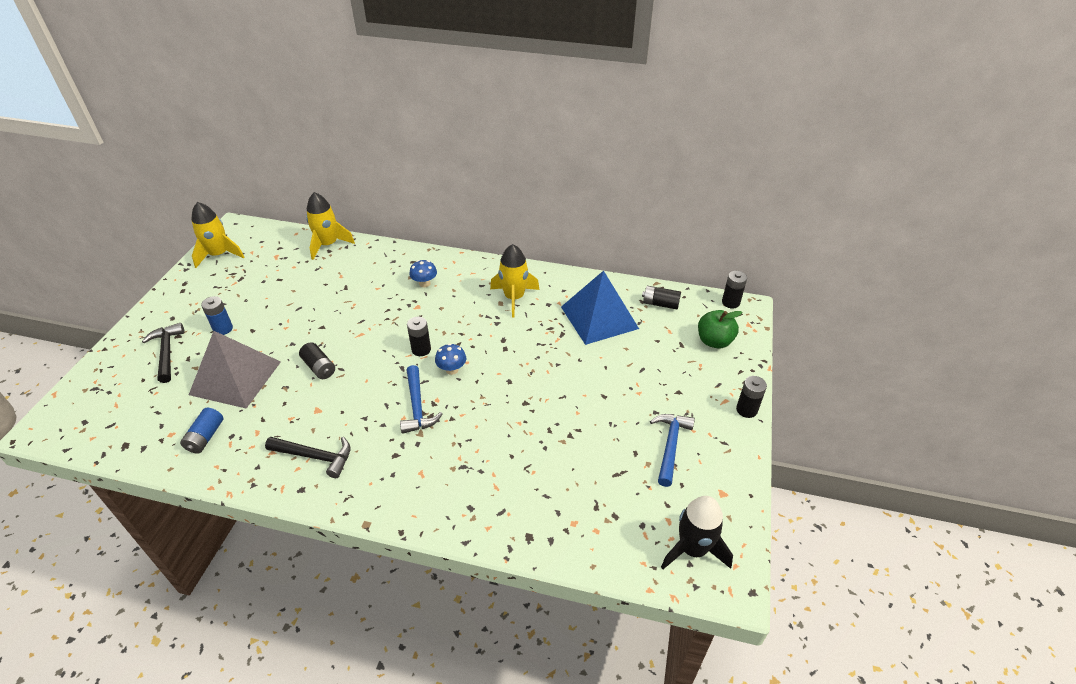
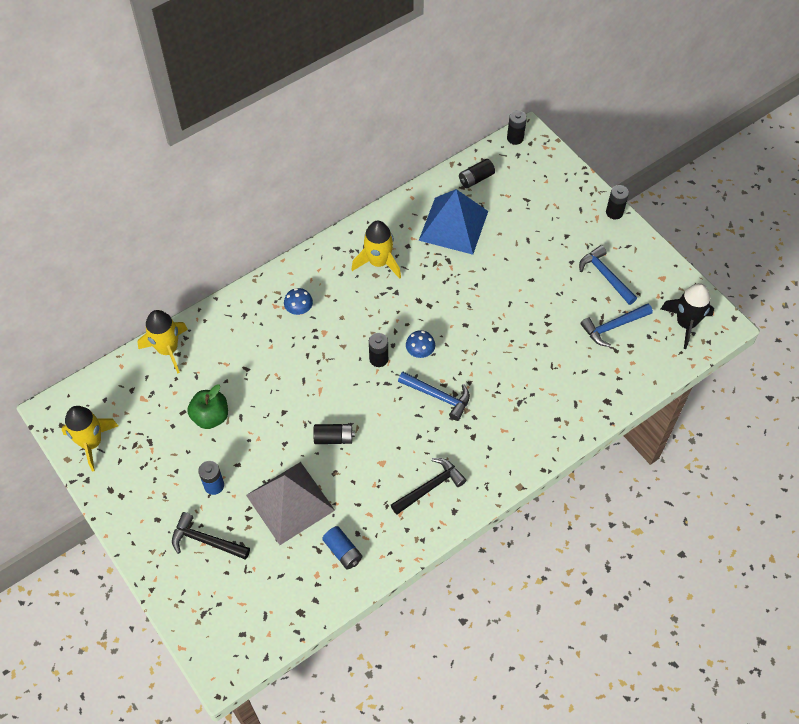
camera: 50 degrees left, 15 degrees up
green apple [698,310,743,349] -> green apple moved to [187,384,228,429]
none -> blue hammer [581,303,653,347]

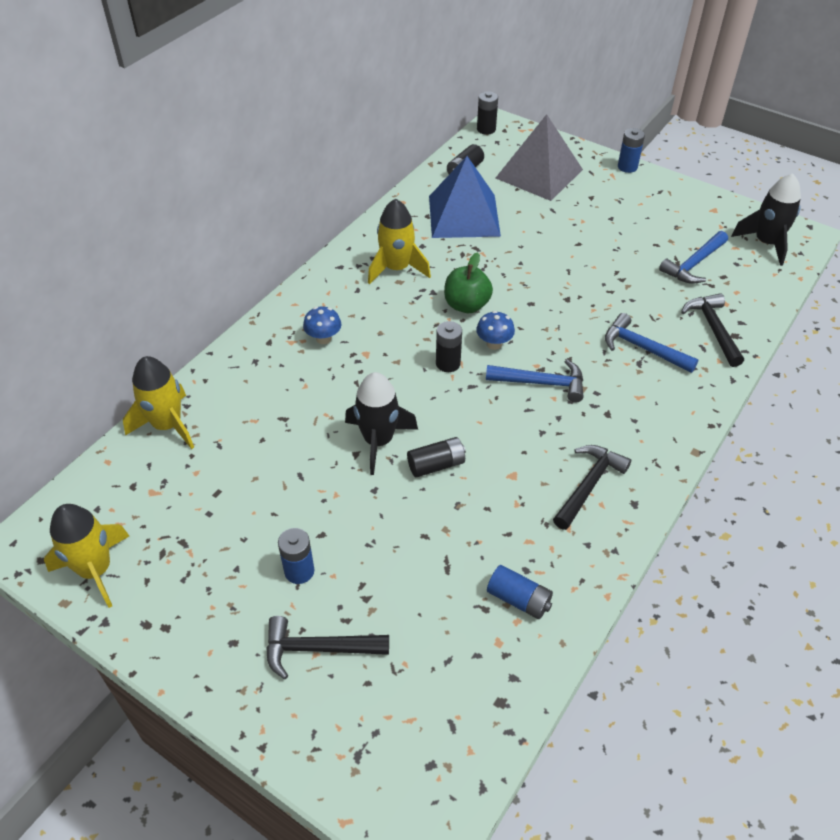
camera: 20 degrees left, 10 degrees down
green apple [187,384,228,429] -> green apple moved to [444,252,493,313]
grey pyramid [246,462,335,545] -> grey pyramid moved to [496,114,583,201]
blue hammer [579,245,637,305] -> blue hammer moved to [605,313,699,373]
black battery [606,185,629,219] -> blue battery [618,128,645,173]
none -> black rocket [345,372,418,475]
none -> black hammer [681,293,744,367]

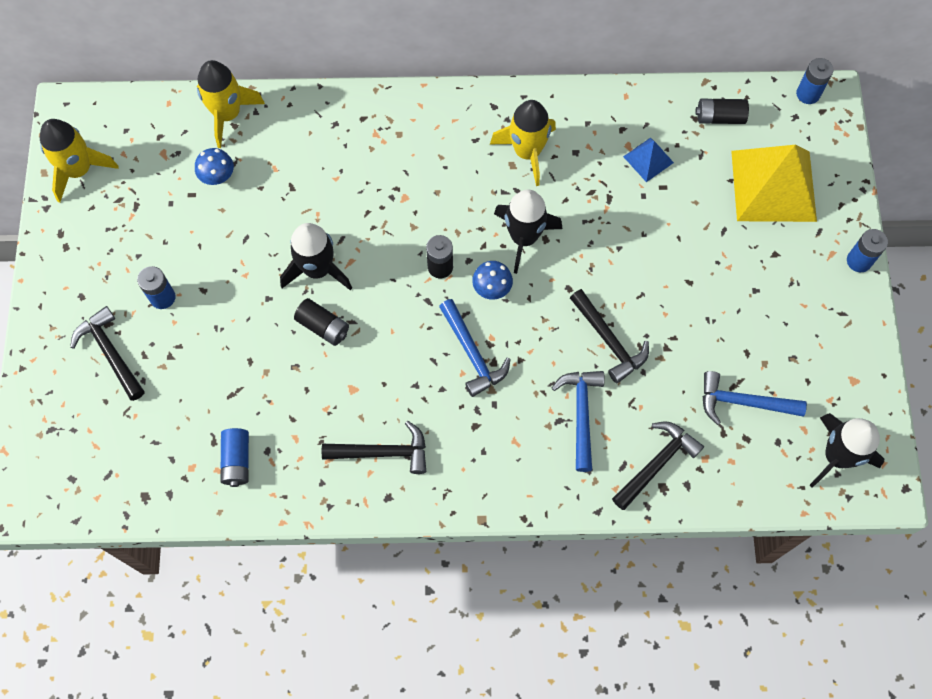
camera: 55 degrees right, 20 degrees up
blue mushroom [303,306,341,344] -> blue mushroom moved to [195,148,234,185]
blue pyramid [429,156,501,238] -> blue pyramid [623,138,674,182], size x0.46
green apple [444,252,493,313] -> black rocket [494,190,562,274]
black battery [477,91,498,135] -> blue battery [796,58,834,104]
grey pyramid [496,114,583,201] -> yellow pyramid [731,145,817,222]
none -> black hammer [570,289,649,383]

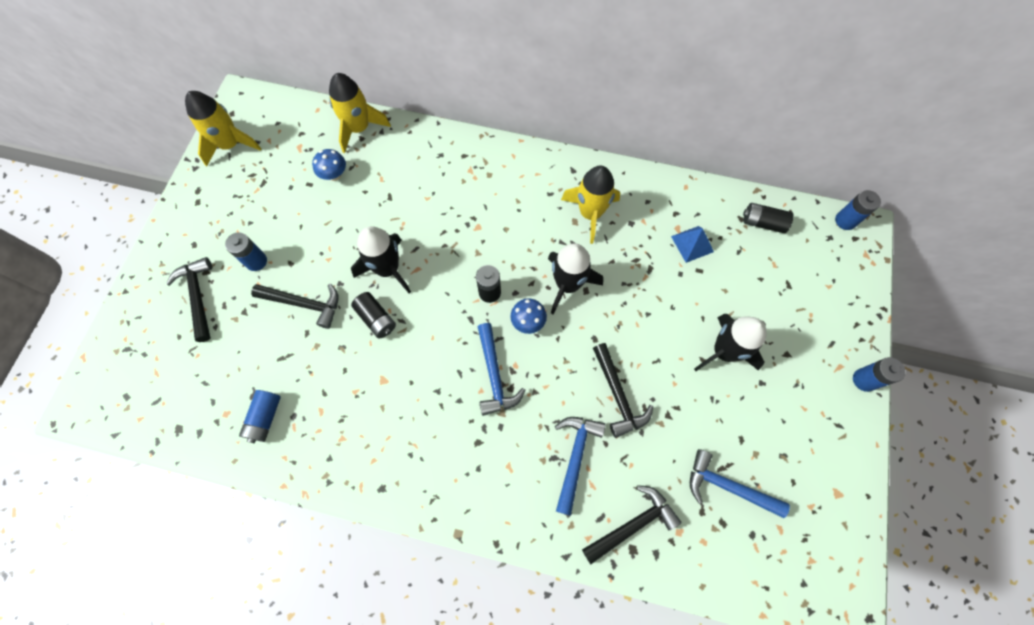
camera: 15 degrees right, 0 degrees up
black hammer [322,421,426,474] -> black hammer moved to [251,284,339,329]
yellow pyramid [731,145,817,222] -> none
black rocket [809,413,884,487] -> black rocket moved to [694,314,766,371]

